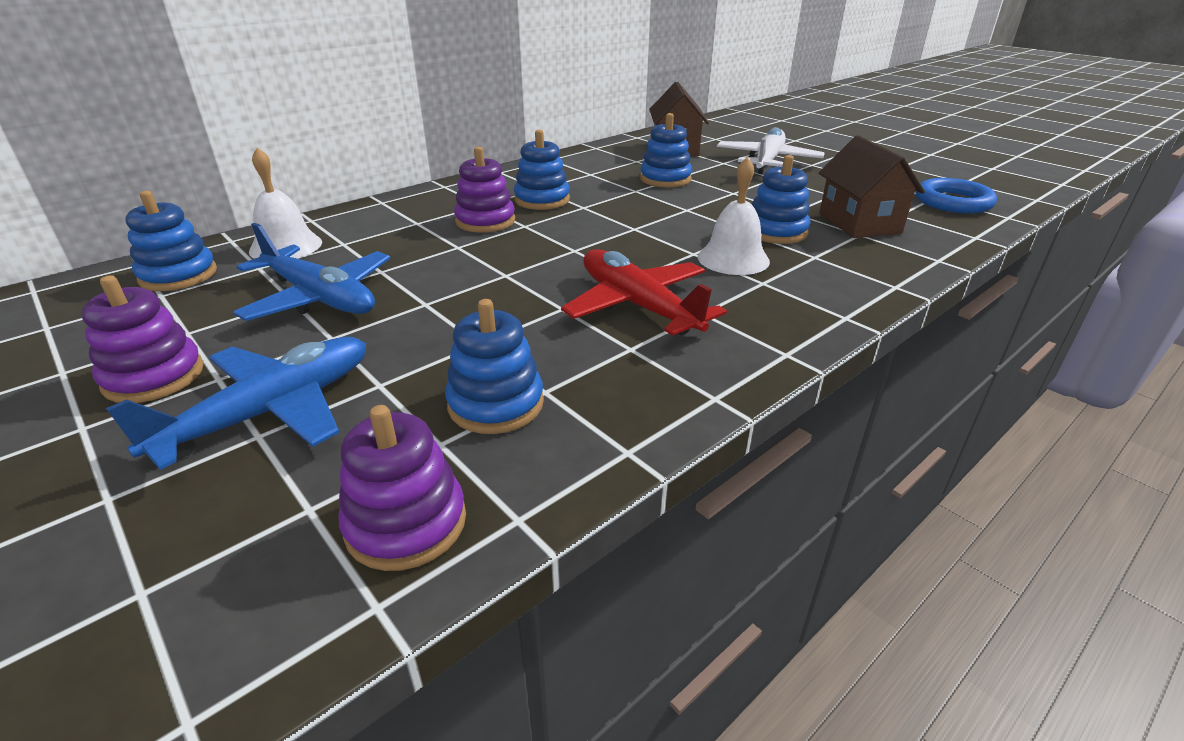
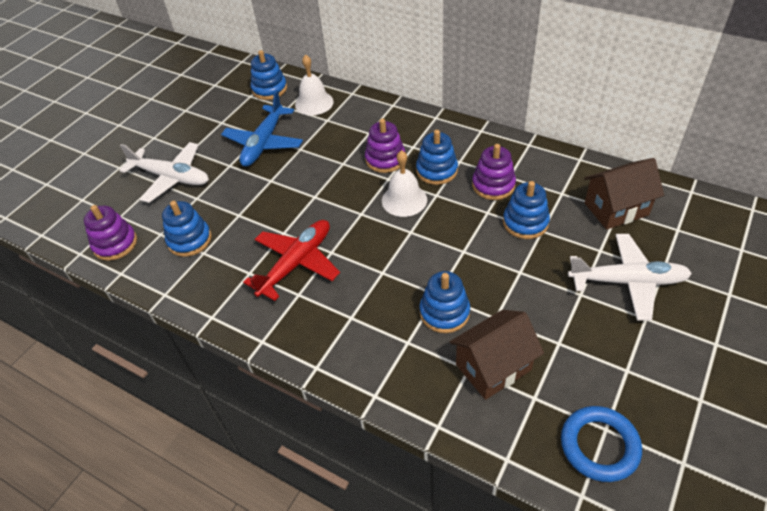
camera: 75 degrees right, 15 degrees up
purple stacking toy [82,275,203,403] -> purple stacking toy moved to [472,144,516,200]
blue plane [106,337,366,470] -> white plane [119,142,209,203]
white bell [698,157,770,275] -> white bell moved to [382,150,427,217]

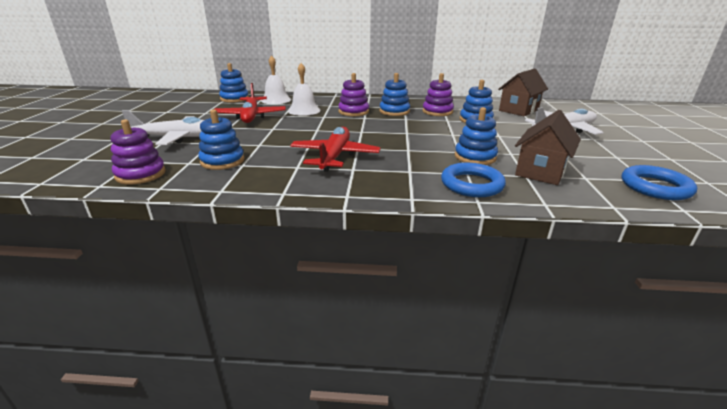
camera: 30 degrees left, 20 degrees down
blue plane [221,91,303,167] -> red plane [214,83,286,123]
white bell [382,150,427,217] -> white bell moved to [288,63,321,116]
none -> blue ring [441,163,506,197]

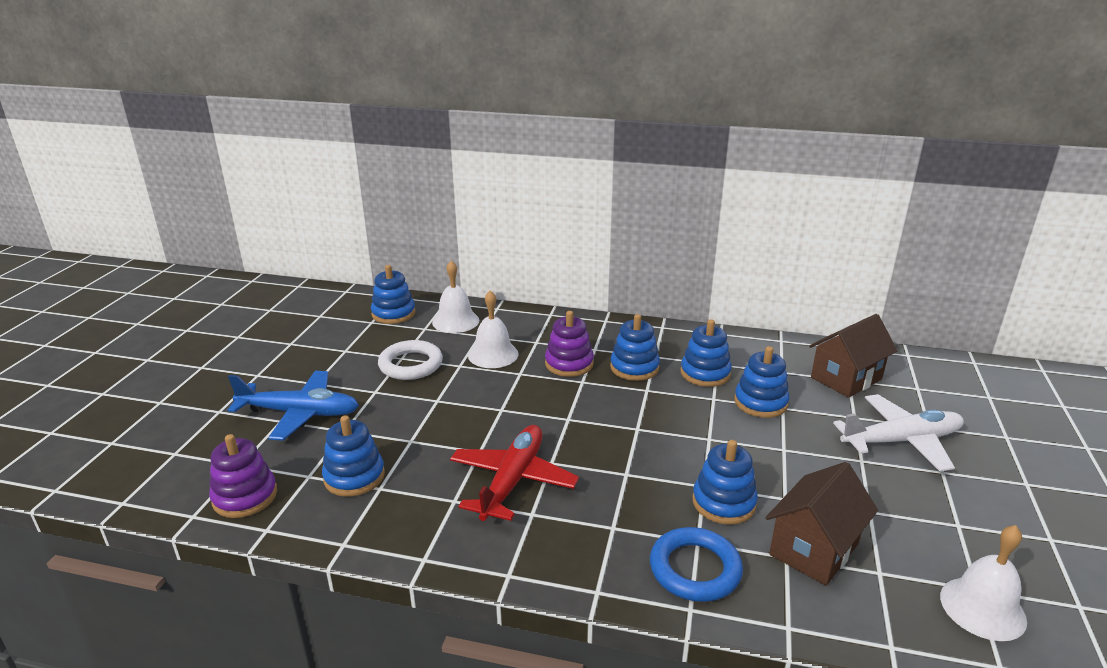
camera: 10 degrees right, 0 degrees up
white plane [122,110,204,145] -> blue plane [228,371,359,441]
red plane [214,83,286,123] -> white ring [378,340,443,380]
purple stacking toy [423,73,454,116] -> blue stacking toy [680,319,732,387]
blue ring [622,165,697,200] -> white bell [940,525,1027,641]

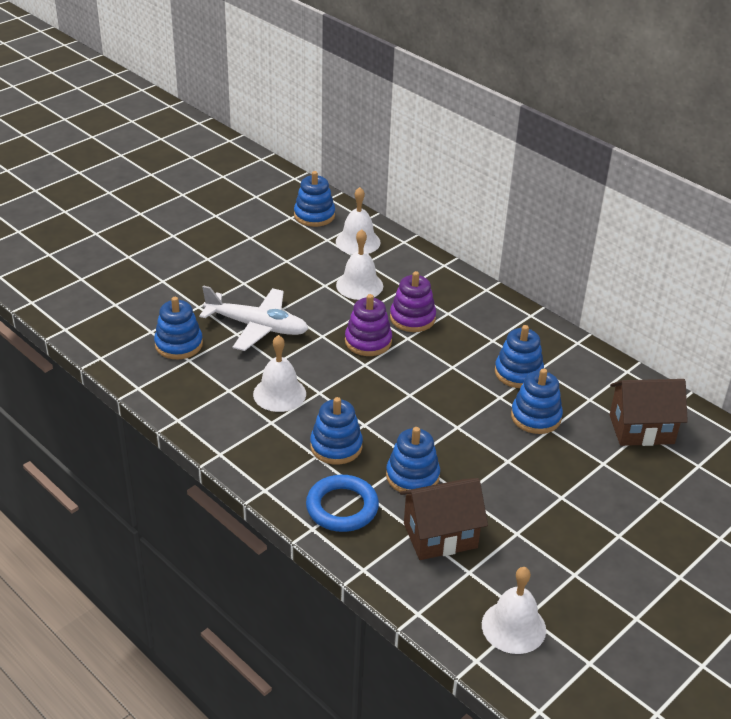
camera: 30 degrees right, 10 degrees up
purple stacking toy [209,434,277,518] -> purple stacking toy moved to [345,294,392,356]
blue plane [228,371,359,441] -> none
white ring [378,340,443,380] -> none
red plane [450,425,579,521] -> white bell [253,335,306,412]
blue stacking toy [610,314,660,381] -> blue stacking toy moved to [310,397,363,465]
white plane [833,394,964,472] -> white plane moved to [199,285,308,351]

